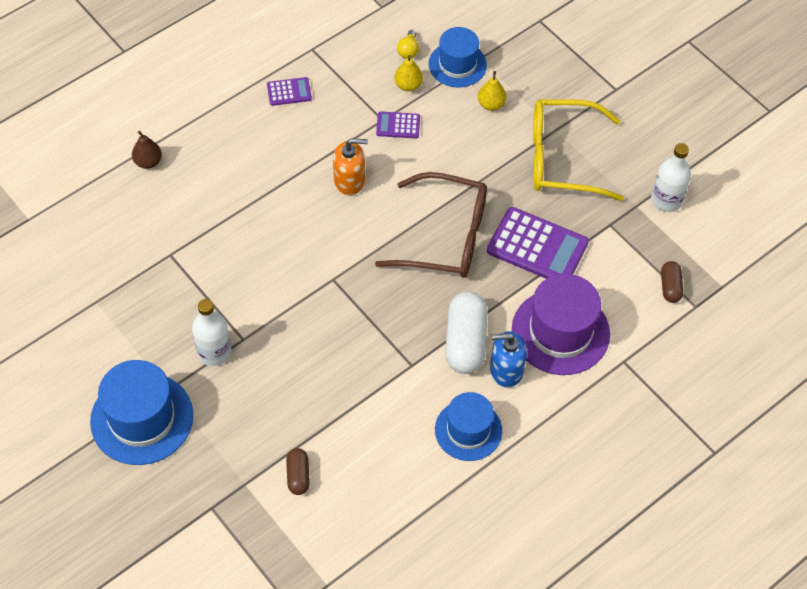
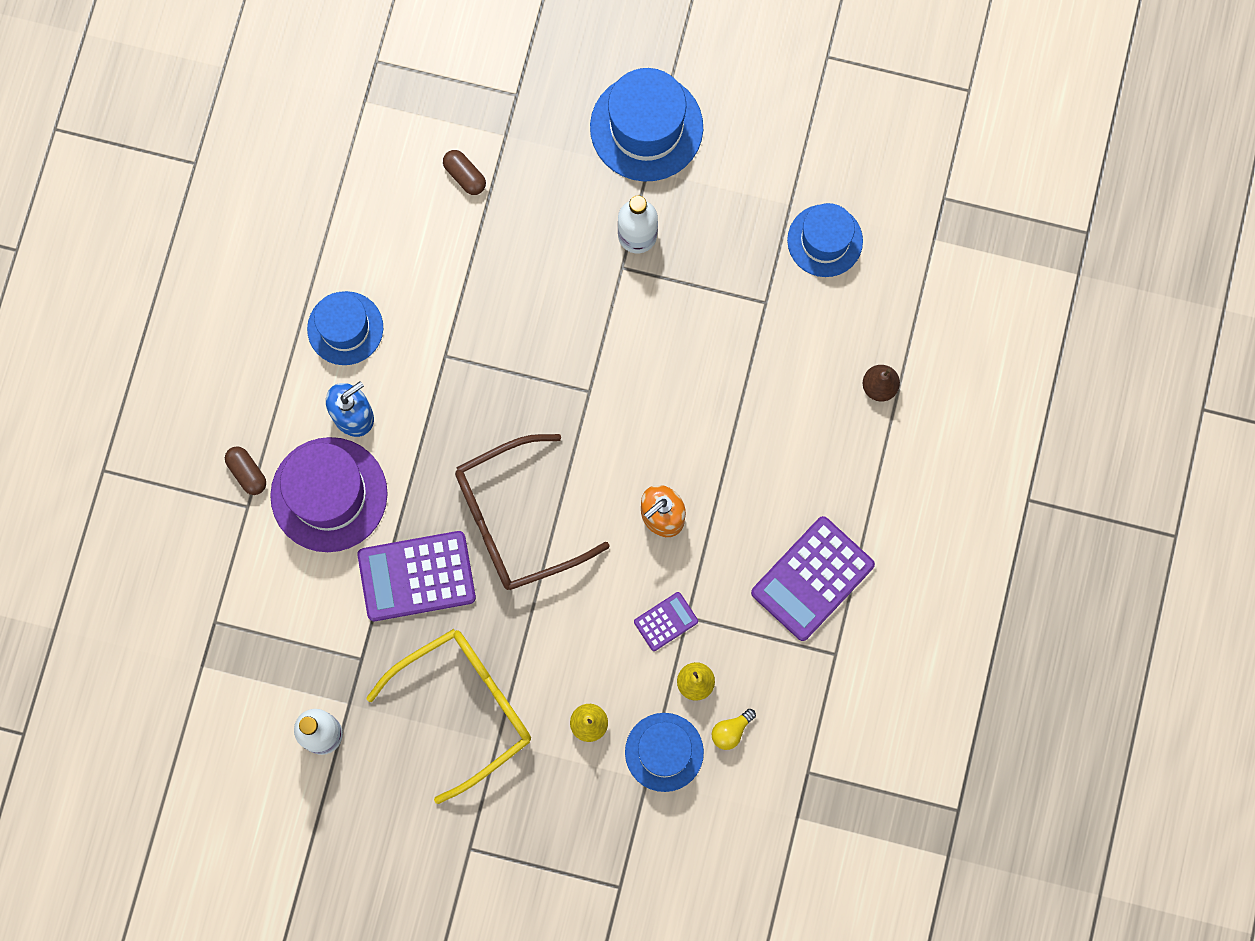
camera: 145 degrees right, 20 degrees up
purple calculator [267,77,312,106] -> purple calculator [751,516,875,641], size x1.97
yellow light bulb [397,30,419,59] -> yellow light bulb turned 105 degrees counterclockwise [712,709,756,750]
white capsule [445,292,488,374] -> none
brown capsule [661,261,683,303] -> brown capsule moved to [225,446,266,495]
none -> blue hat [787,203,863,277]

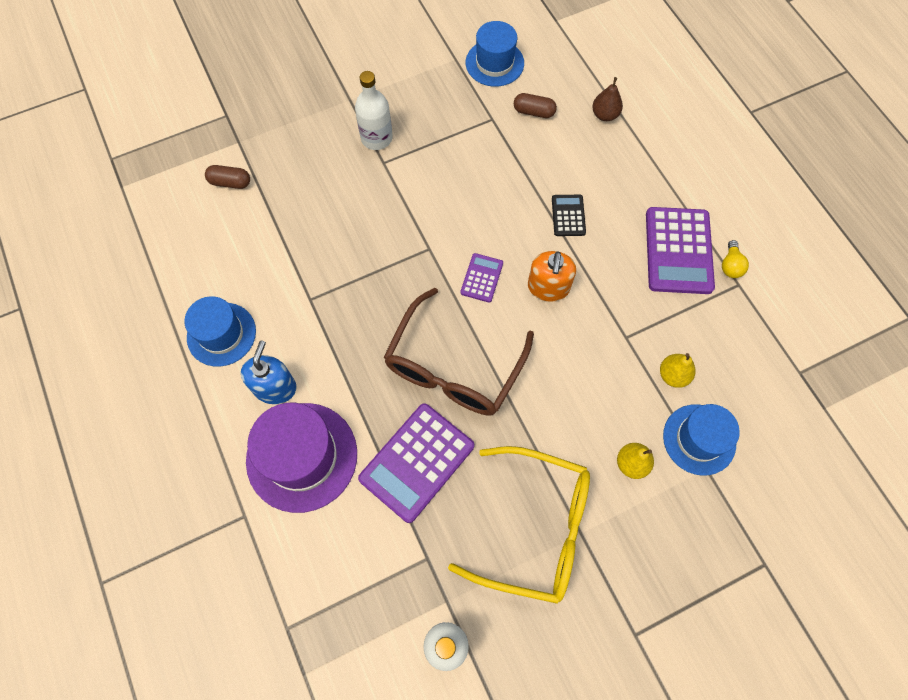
camera: 40 degrees left, 10 degrees down
brown capsule [225,446,266,495] -> brown capsule moved to [514,93,557,118]
yellow glasses [366,629,531,804] -> yellow glasses turned 90 degrees clockwise [448,446,590,604]
blue hat [590,68,703,181] -> none
purple calculator [634,592,698,651] -> purple calculator moved to [460,253,503,303]
yellow light bulb [712,709,756,750] -> yellow light bulb moved to [722,240,749,278]
none -> black calculator [552,195,586,236]

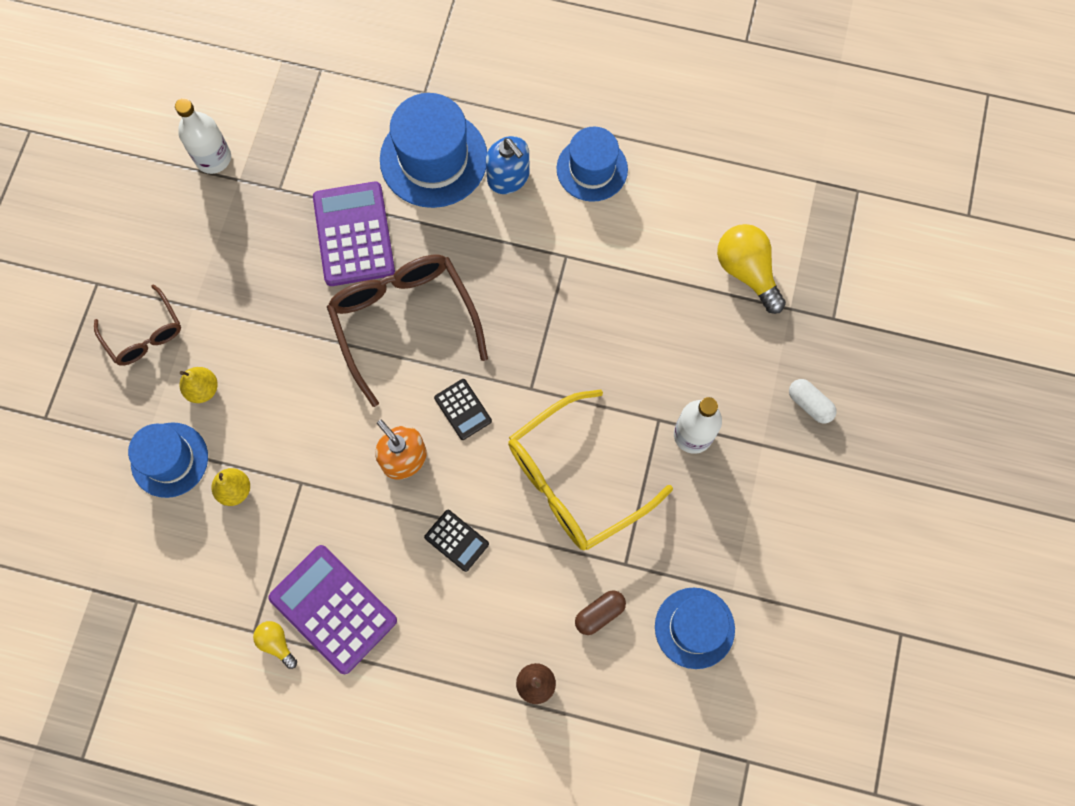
camera: 130 degrees right, 5 degrees up
brown capsule [205,165,250,189] -> yellow light bulb [717,224,786,314]
purple hat [246,403,357,513] -> blue hat [380,93,487,208]
yellow glasses [448,446,590,604] -> yellow glasses moved to [508,390,673,550]
purple calculator [460,253,503,303] -> black calculator [434,379,492,440]
none -> brown glasses [94,285,181,366]
none -> white capsule [789,379,837,424]

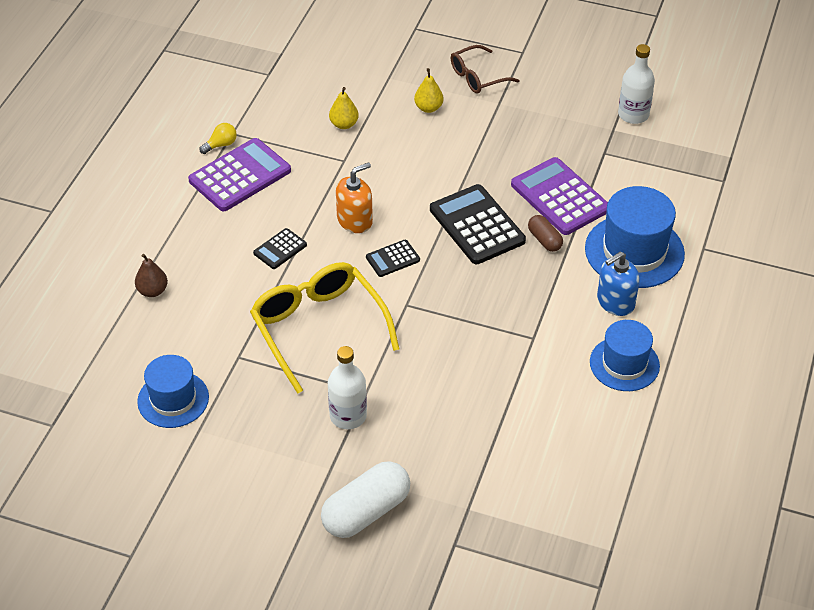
camera: 95 degrees right, 25 degrees down
blue hat [128,422,208,498] -> none
purple calculator [313,181,395,286] -> purple calculator turned 120 degrees counterclockwise [511,157,608,235]
brown glasses [327,255,488,407] -> black calculator [430,184,526,264]
brown capsule [575,590,626,635] -> brown capsule moved to [528,215,563,252]
yellow light bulb [717,224,786,314] -> none
white capsule [789,379,837,424] -> white capsule [321,461,410,538], size x1.89

